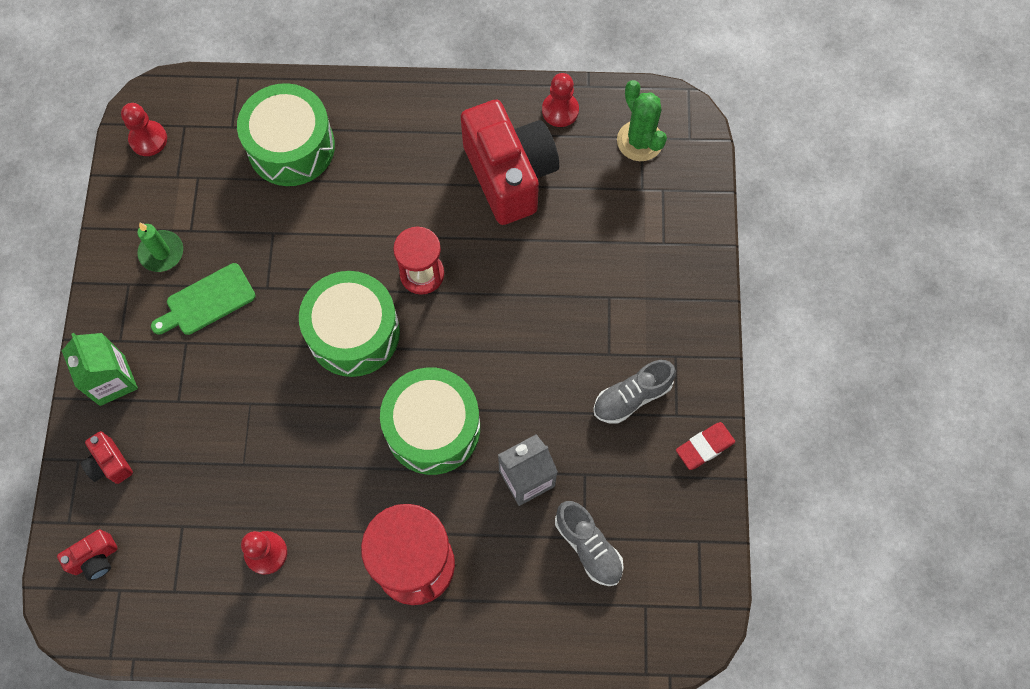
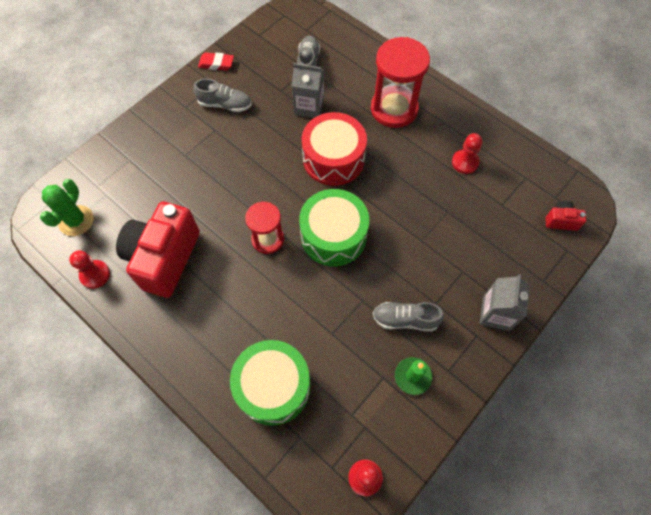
camera: 140 degrees left, 5 degrees down
green carton [62,333,138,406] -> grey carton [479,274,530,331]
red camera [81,431,133,484] -> none
green cutting board [151,263,256,335] -> grey shoe [373,302,444,331]
green drum [380,367,480,475] -> red drum [302,112,367,186]

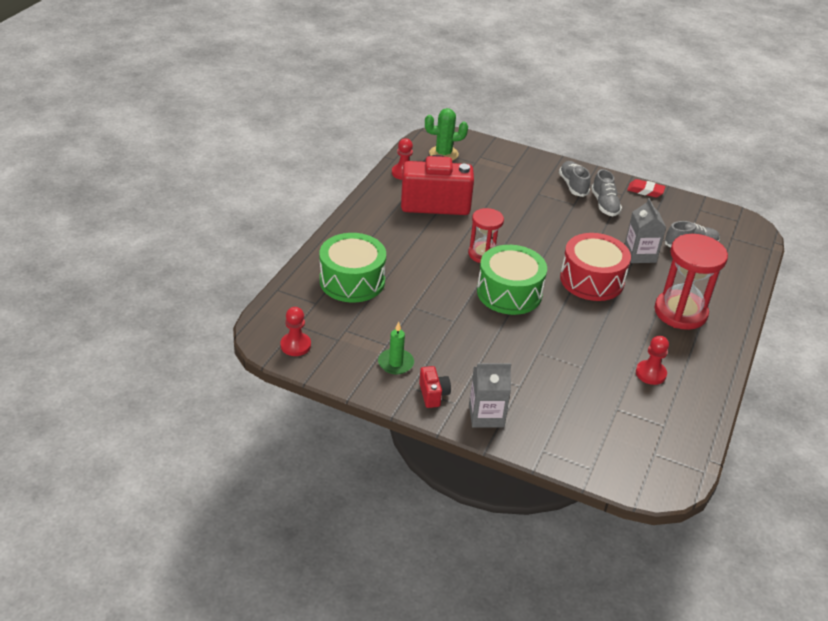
camera: 70 degrees right, 25 degrees down
red eraser [198,52,234,71] -> red eraser turned 60 degrees counterclockwise [627,179,665,197]
grey shoe [373,302,444,331] -> grey shoe moved to [559,161,590,197]
red camera [545,201,586,231] -> red camera moved to [419,366,451,408]

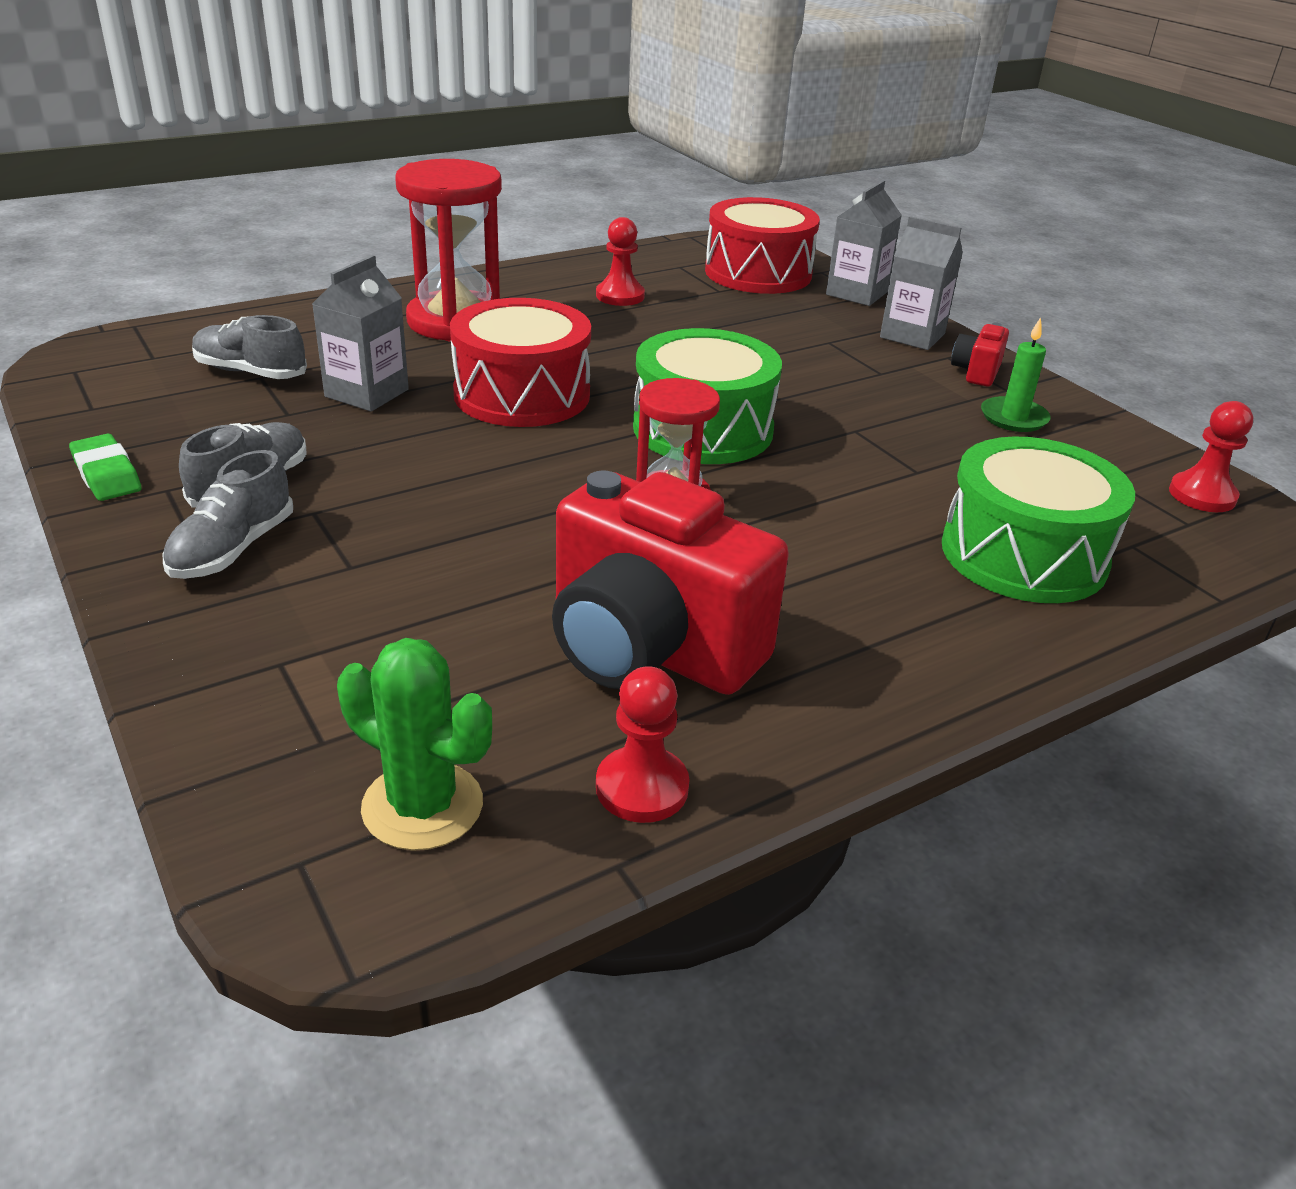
camera: 145 degrees left, 5 degrees down
red eraser [627,179,665,197] -> green eraser [69,434,142,501]
none -> red drum [705,197,820,294]
none -> grey carton [826,180,902,306]

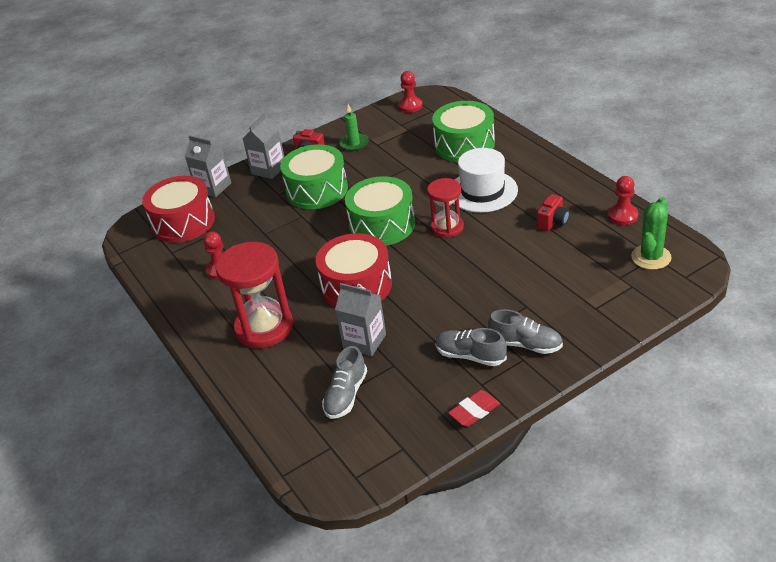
camera: 85 degrees left, 5 degrees up
green eraser [69,434,142,501] -> red eraser [448,390,500,427]
red camera [552,471,789,695] -> red camera [537,194,569,231], size x0.42
none -> green drum [280,144,348,209]
none -> white hat [453,148,518,213]

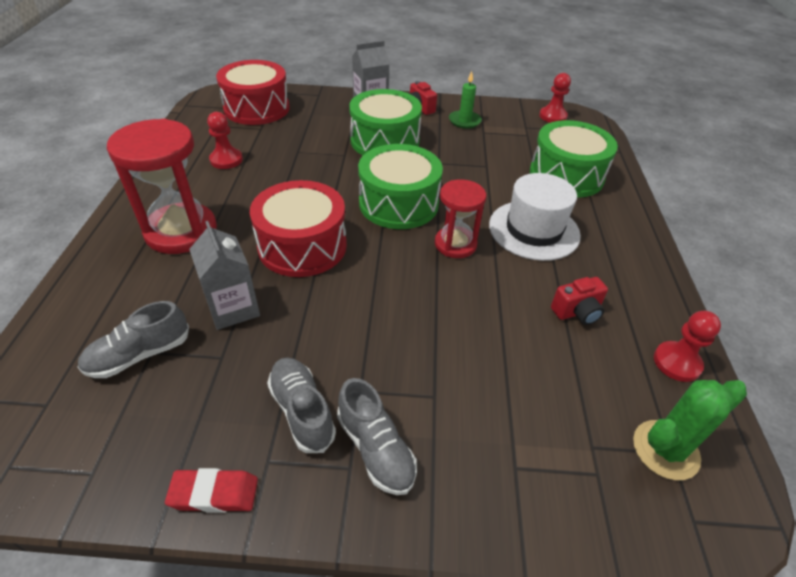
camera: 30 degrees right, 5 degrees up
grey carton [185,135,231,197] -> none

